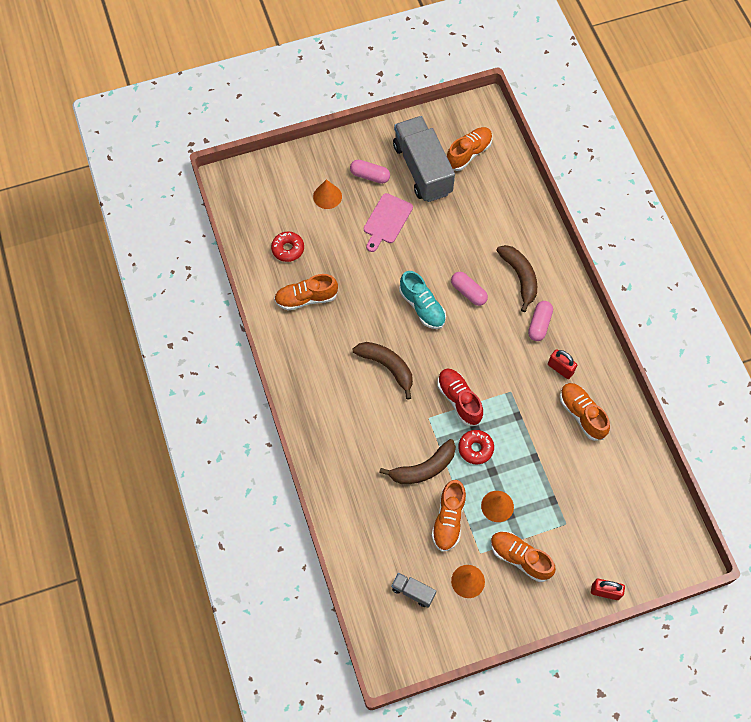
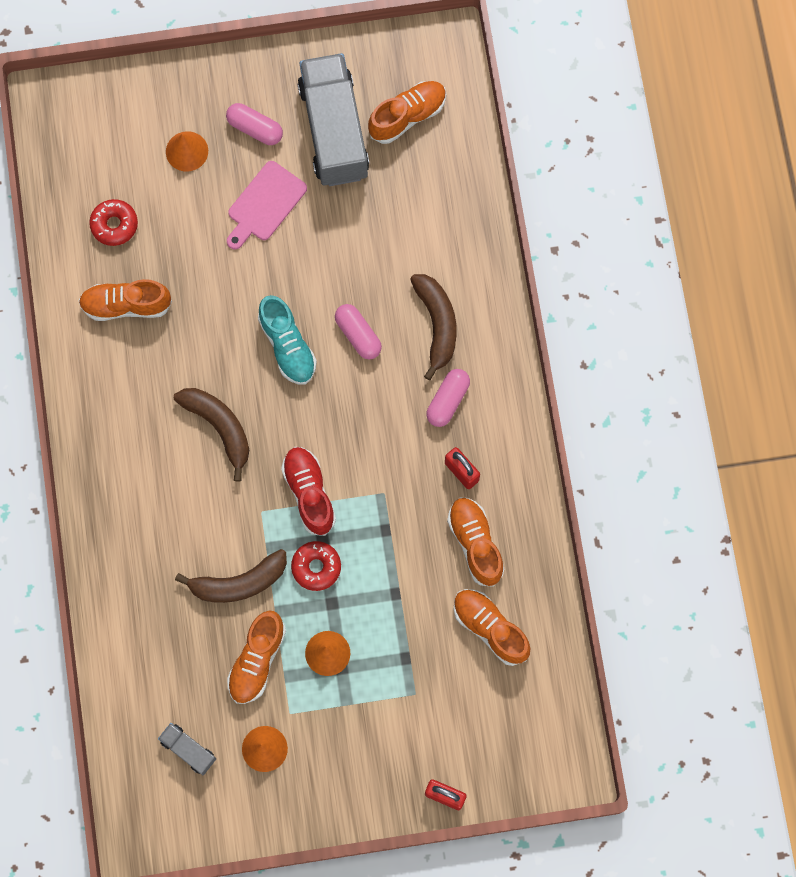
camera: 10 degrees right, 10 degrees up
orange shoe [491,531,556,582] -> orange shoe moved to [454,589,531,666]

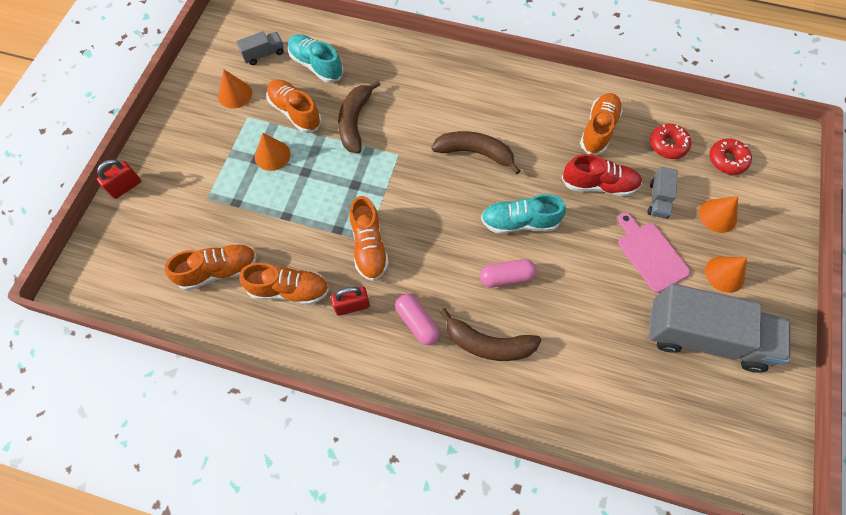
camera: 115 degrees right, 10 degrees down
brown banana [174,388,249,481] -> brown banana turned 150 degrees counterclockwise [431,131,520,175]
pink capsule [226,103,283,145] -> orange cone [705,257,747,293]
red shoe [281,447,336,536] -> red shoe moved to [562,154,642,197]
red donut [291,541,341,591] -> red donut moved to [709,138,752,175]
orange shoe [368,81,446,144] -> orange shoe moved to [349,196,389,281]
none -> turquoise shoe [288,34,343,83]
none -> grey truck [648,167,678,219]

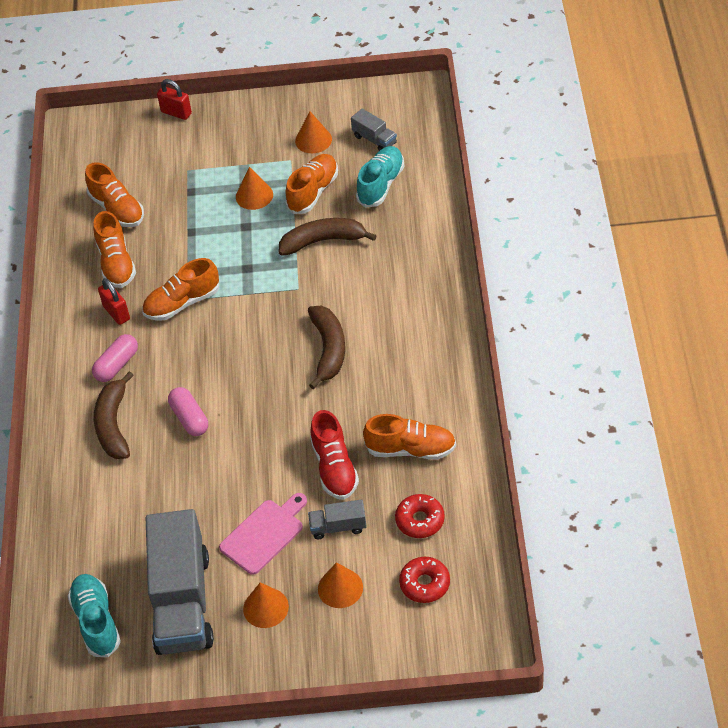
camera: 75 degrees right, 15 degrees down
turquoise shoe [481,194,566,234] -> turquoise shoe moved to [68,574,121,657]

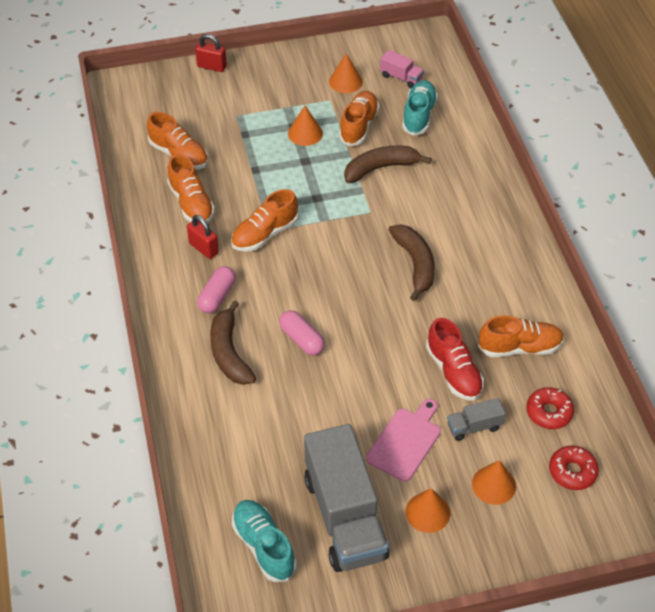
camera: 15 degrees left, 0 degrees up
grey truck [351,109,397,151] -> pink truck [380,50,424,88]

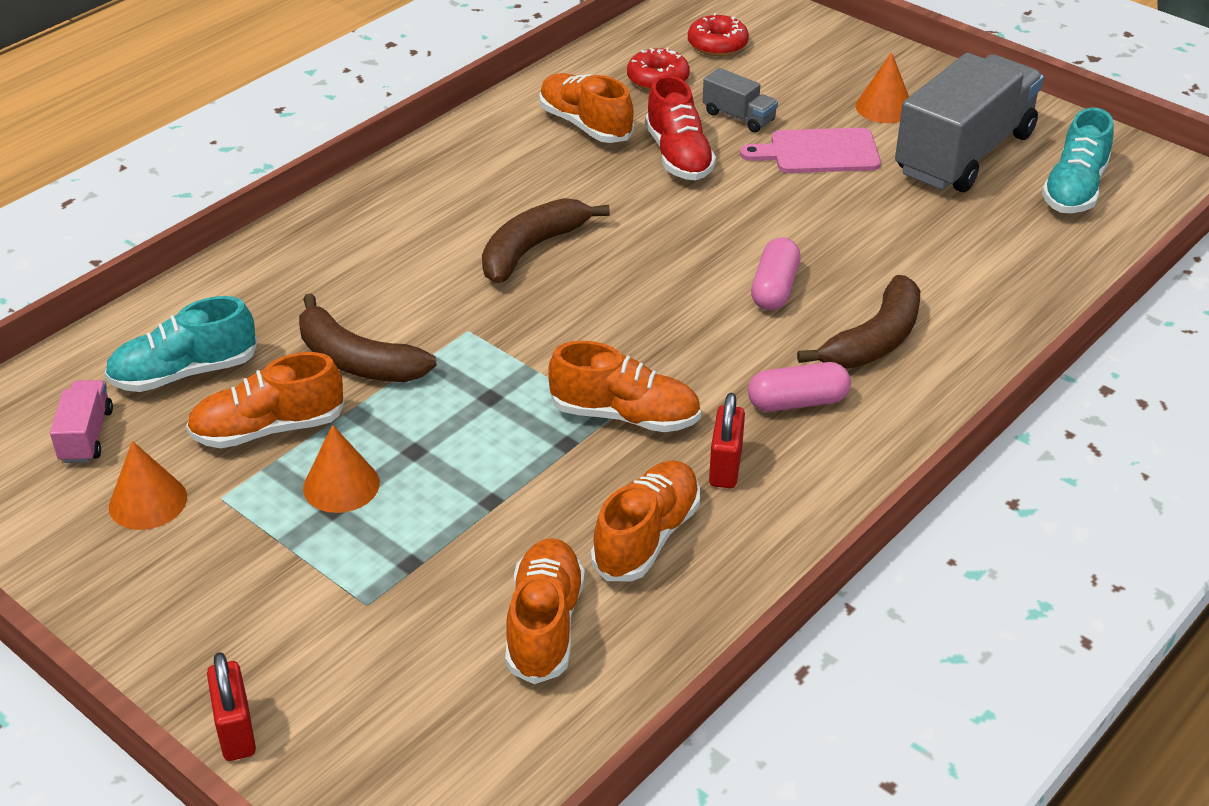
camera: 125 degrees left, 10 degrees down
red shoe [426,318,484,400] -> red shoe turned 135 degrees clockwise [645,75,716,180]
orange cone [472,460,516,505] -> none

